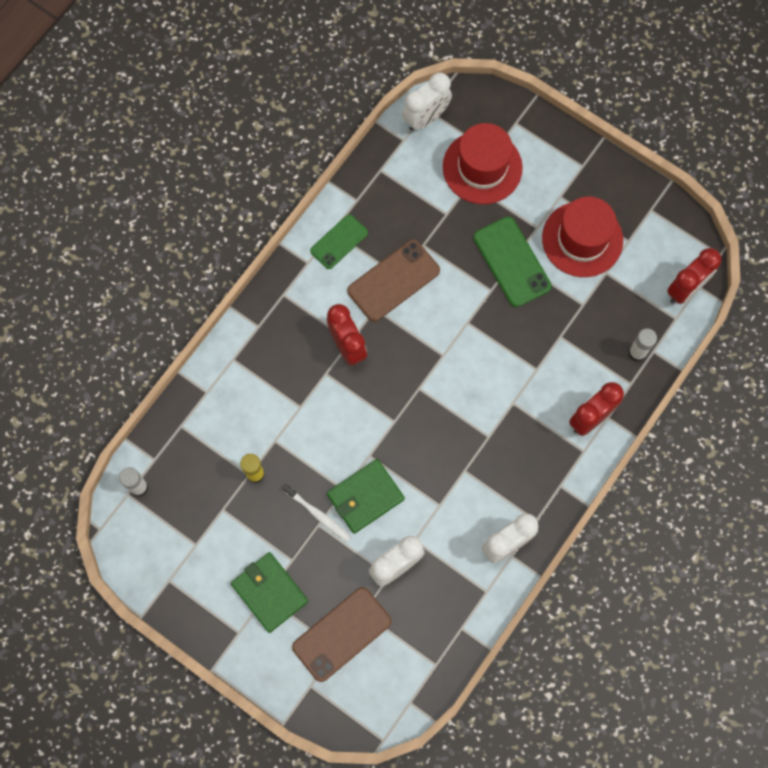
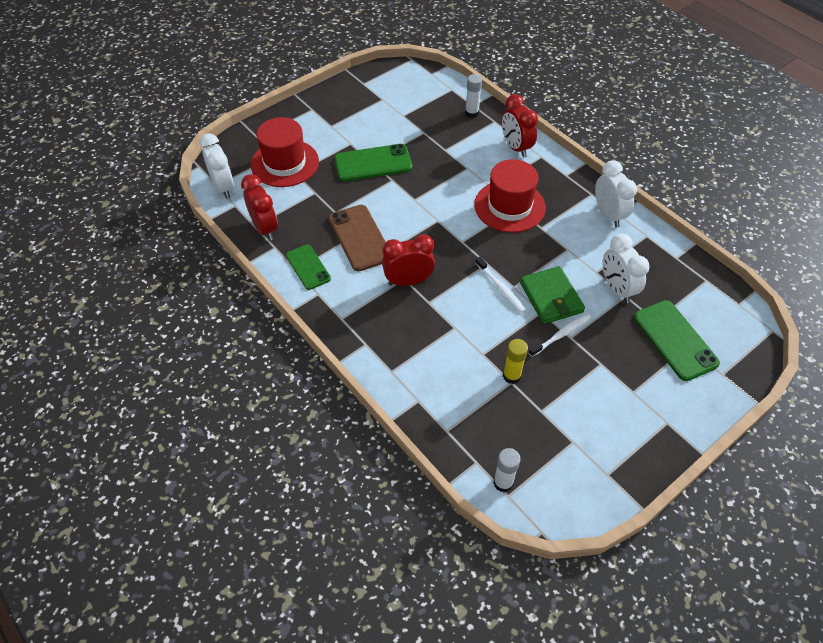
camera: 75 degrees left, 20 degrees down
green wallet [231,552,308,633] -> none
brown phone [292,587,392,682] -> green phone [634,300,720,381]
red hat [542,196,623,277] -> red hat moved to [474,159,546,233]
red clock [667,248,721,304] -> red clock moved to [241,174,278,241]
none -> white toothbrush [476,257,526,313]

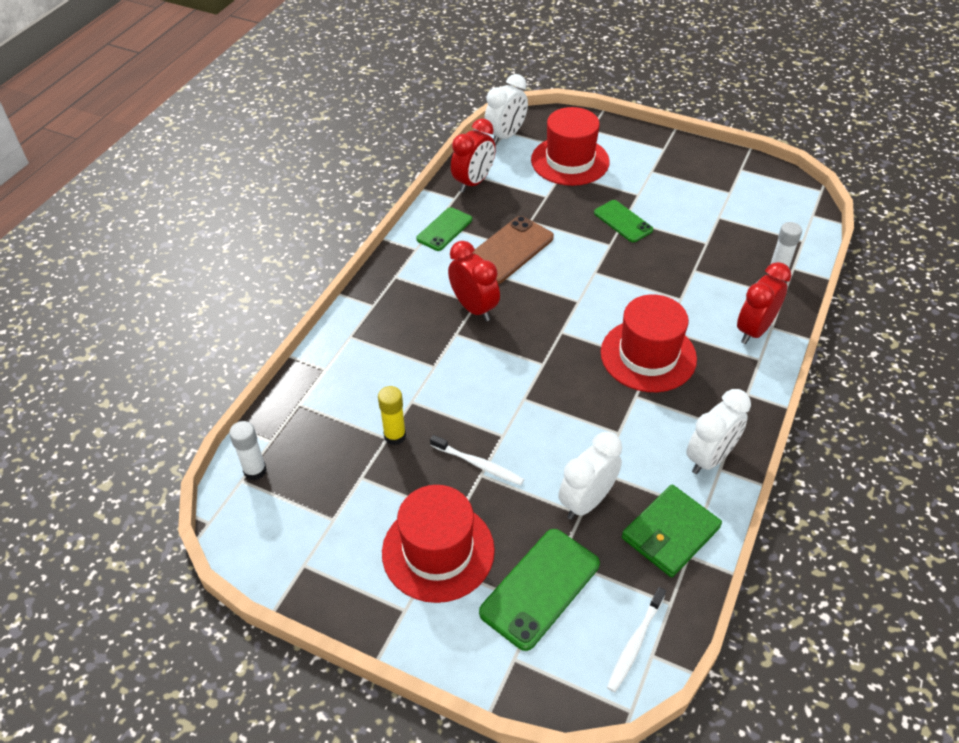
camera: 65 degrees right, 5 degrees down
green phone [335,144,412,181] -> green phone [594,200,653,242], size x0.65
white toothbrush [476,257,526,313] -> white toothbrush moved to [607,587,666,692]
green wallet [520,266,585,324] -> green wallet moved to [622,485,722,577]
none -> red hat [382,485,495,603]

